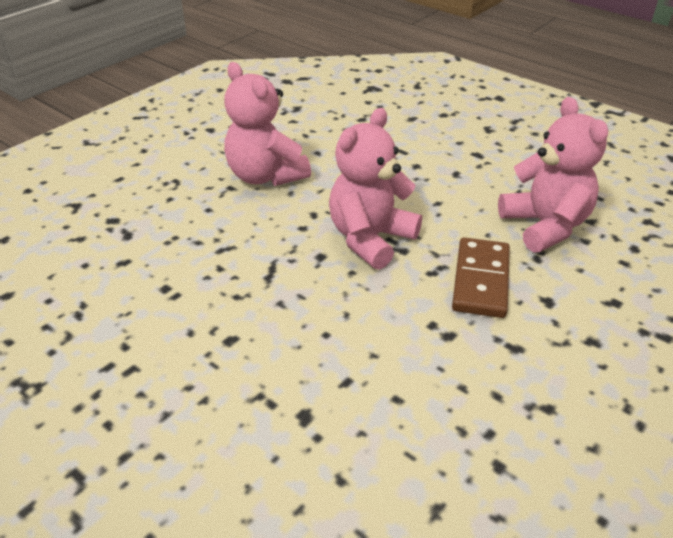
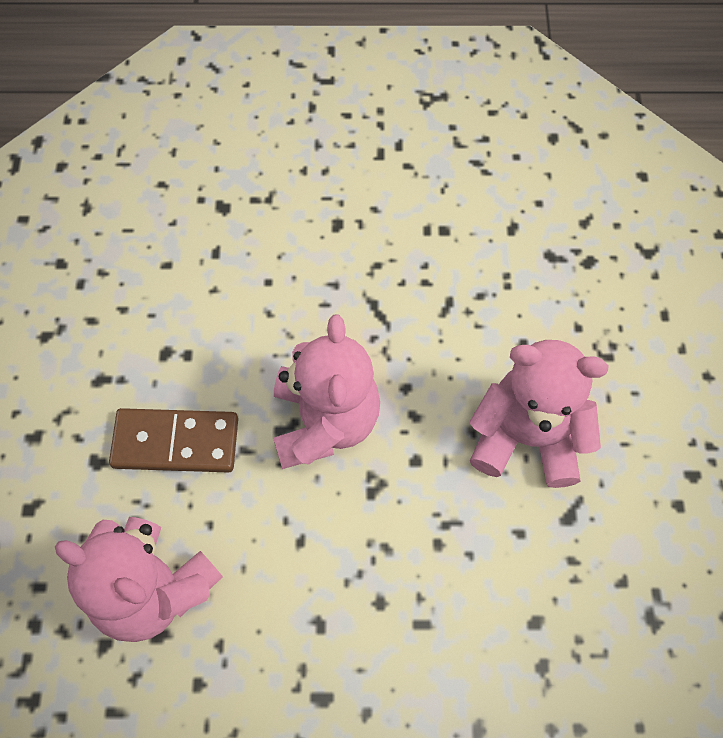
camera: 140 degrees right, 25 degrees up
brown domino [452,237,510,318] -> brown domino turned 60 degrees counterclockwise [109,408,238,473]

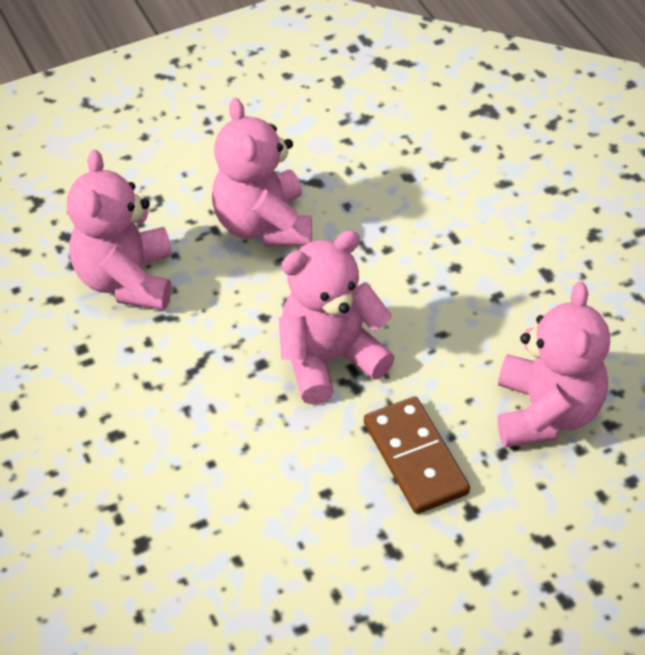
camera: 115 degrees left, 15 degrees down
none -> pink teddy bear [67,150,172,310]

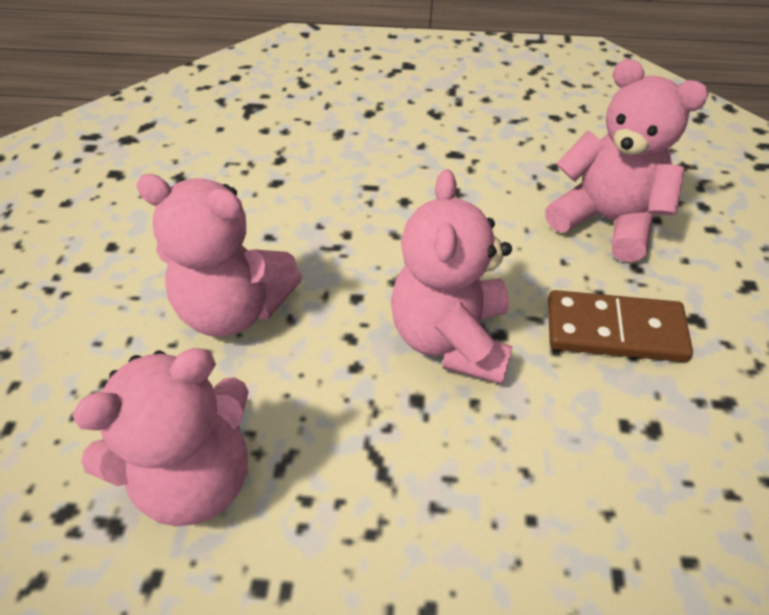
camera: 60 degrees left, 0 degrees up
pink teddy bear [67,150,172,310] -> pink teddy bear turned 60 degrees counterclockwise [72,348,249,526]

